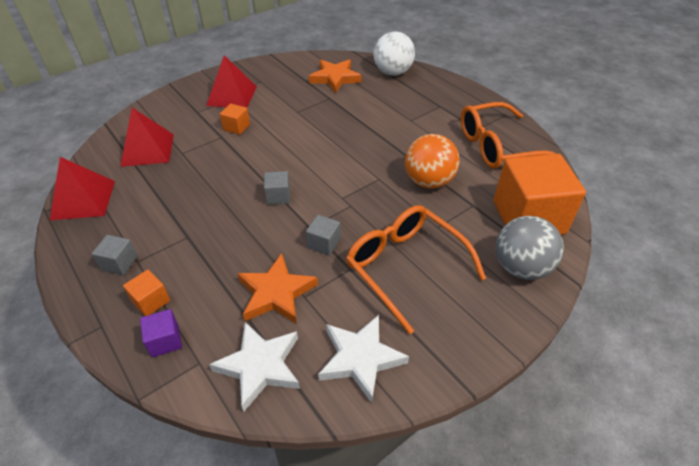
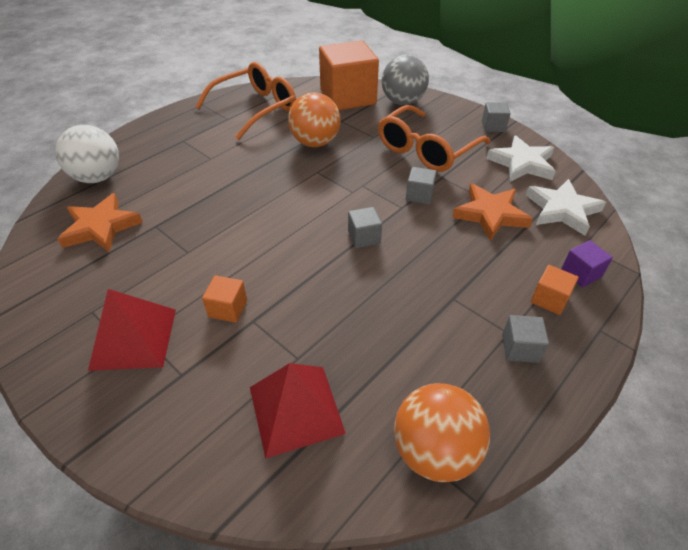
camera: 100 degrees left, 0 degrees up
red pyramid [50,157,115,220] -> orange ball [394,383,490,482]
orange glasses [461,102,556,169] -> orange glasses turned 105 degrees counterclockwise [195,62,296,140]
none -> grey cube [482,102,511,132]

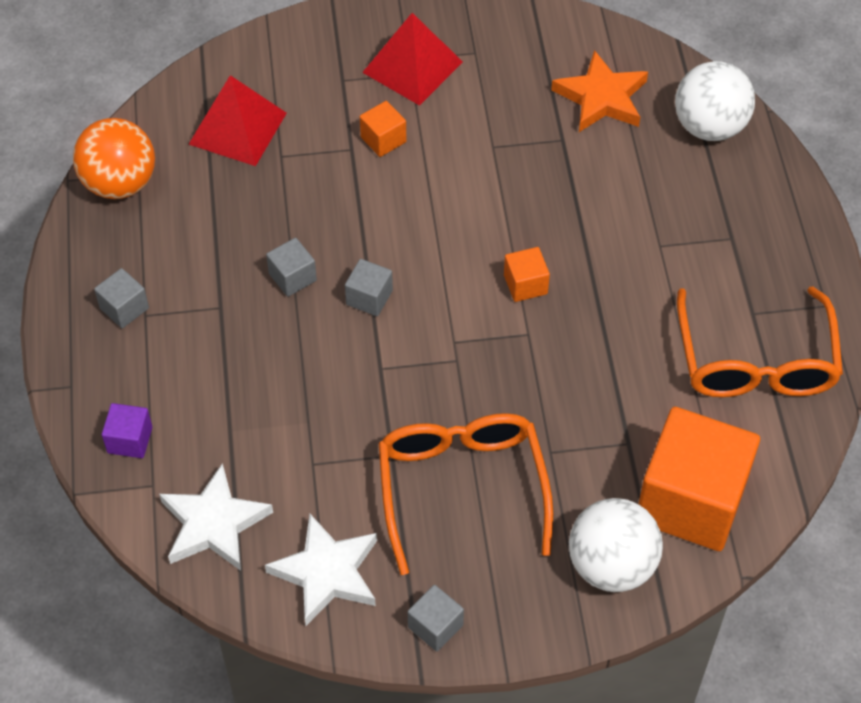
camera: 130 degrees right, 10 degrees up
orange ball [288,92,340,147] -> none
grey ball [382,55,429,105] -> white ball [569,498,663,592]
grey cube [406,167,437,204] -> grey cube moved to [266,238,317,297]
orange star [452,184,533,241] -> none
orange cube [531,265,578,315] -> orange cube moved to [504,247,550,302]

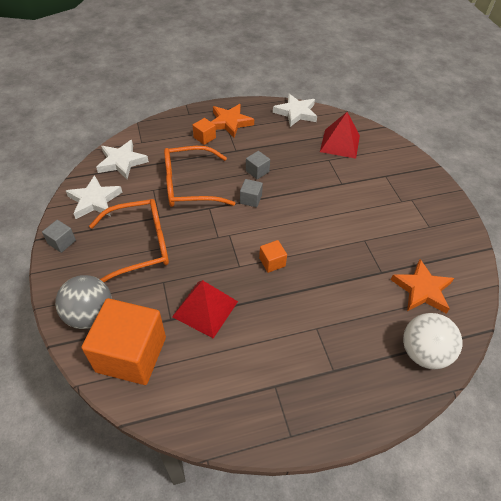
camera: 80 degrees right, 5 degrees down
orange ball [73,118,155,199] -> white star [273,94,317,127]
grey cube [94,268,149,328] -> orange star [211,104,254,138]
purple cube [102,403,153,458] -> none
orange cube [360,101,406,157] -> orange cube moved to [193,118,216,145]
red pyramid [362,13,463,106] -> red pyramid moved to [172,280,238,338]
white ball [569,498,663,592] -> grey ball [55,275,112,329]
orange glasses [677,287,843,397] -> orange glasses moved to [164,146,236,207]

